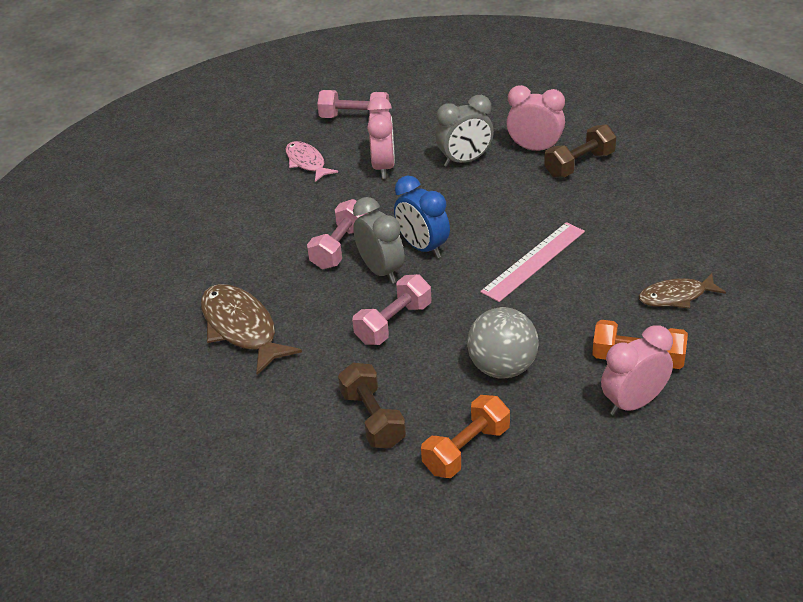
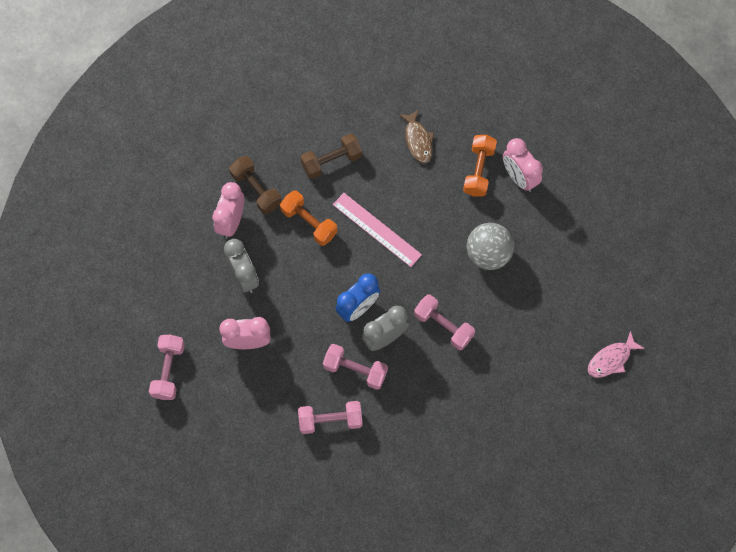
camera: 95 degrees left, 30 degrees up
brown fish [201,284,302,375] -> none
pink fish [285,141,338,182] -> pink fish moved to [588,331,645,378]
brown dumbbell [338,363,406,448] -> brown dumbbell moved to [300,133,362,179]
orange dumbbell [421,395,510,478] -> orange dumbbell moved to [280,191,338,246]
none -> pink dumbbell [298,401,363,434]

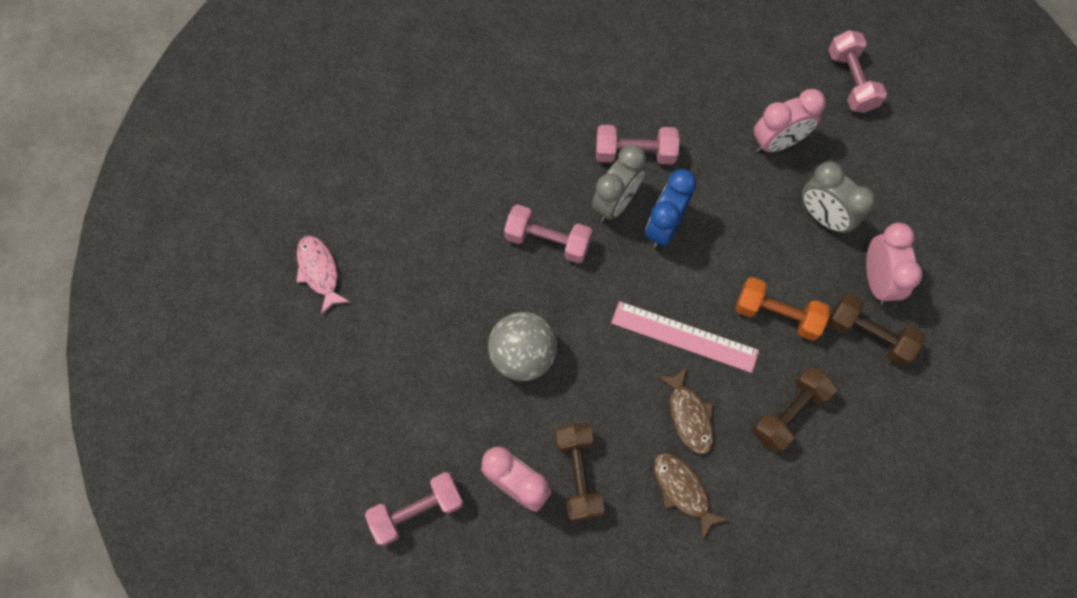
camera: 160 degrees right, 0 degrees up
pink dumbbell [298,401,363,434] -> pink dumbbell moved to [365,472,463,545]
orange dumbbell [463,135,497,197] -> brown dumbbell [556,424,604,521]
pink fish [588,331,645,378] -> pink fish turned 60 degrees counterclockwise [296,235,350,315]
none -> brown fish [657,367,714,454]

